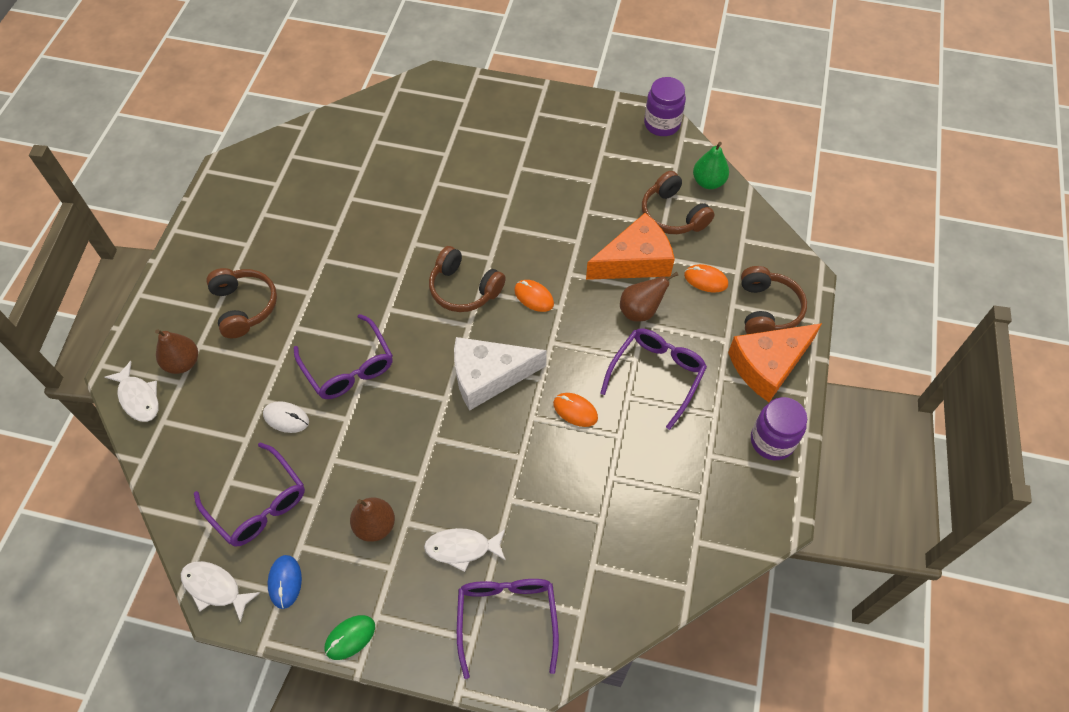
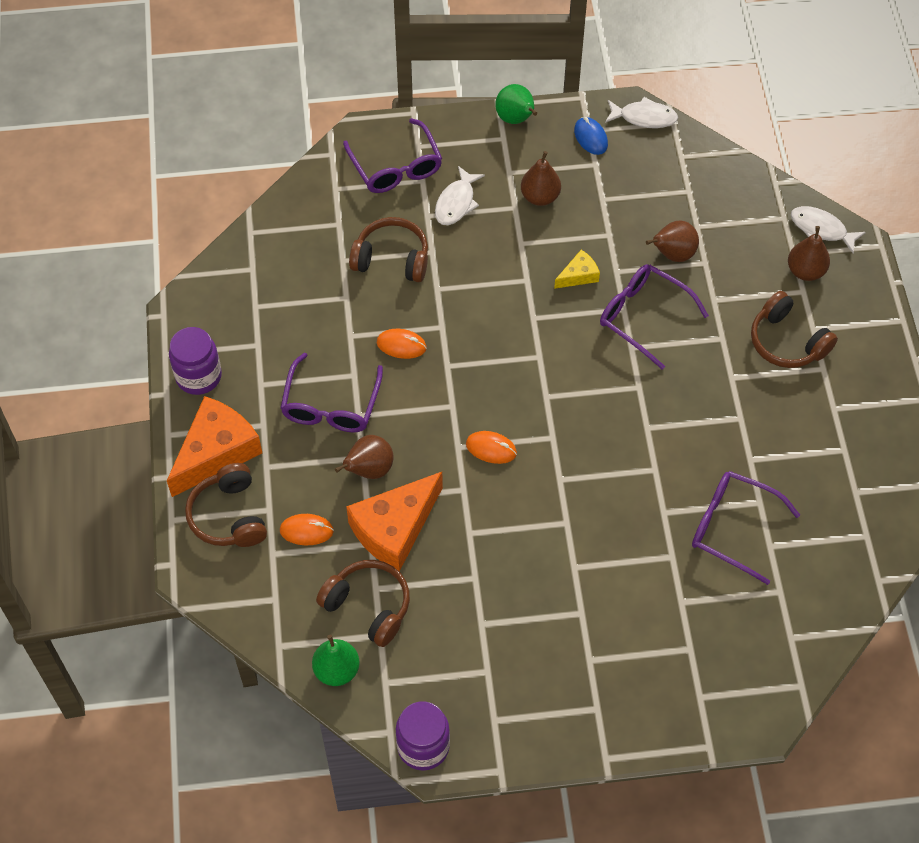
camera: 160 degrees right, 0 degrees up
purple glasses [194,442,305,547] -> purple glasses moved to [692,471,800,585]
white mouse [263,401,309,433] -> brown pear [646,221,699,262]
green mouse [325,615,375,660] -> green pear [495,84,537,124]
white fish [424,528,506,572] -> white fish turned 135 degrees clockwise [435,166,485,225]
brown headphones [429,246,506,312] -> brown headphones moved to [349,217,428,282]
white cheese [454,337,547,411] -> none
none -> yellow cheese [554,250,600,289]

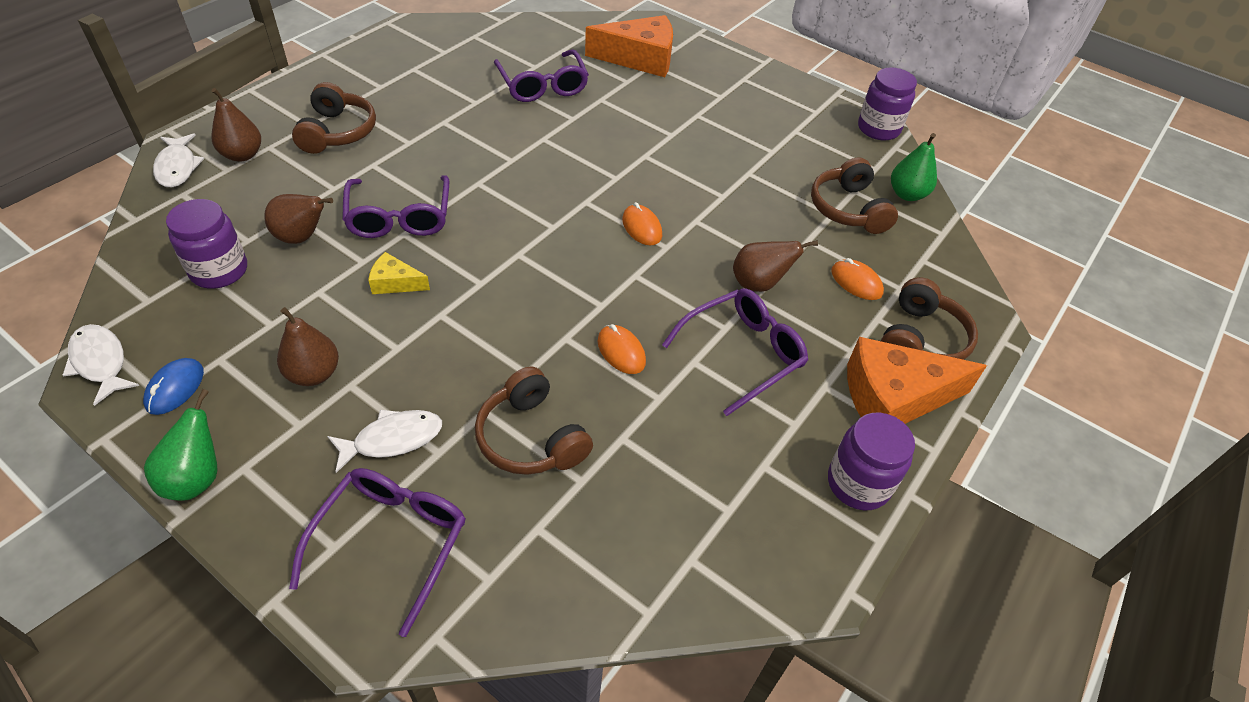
camera: 140 degrees left, 10 degrees down
orange cheese [346,472,443,572] -> orange cheese moved to [585,15,673,77]
none -> purple jar [166,199,247,289]

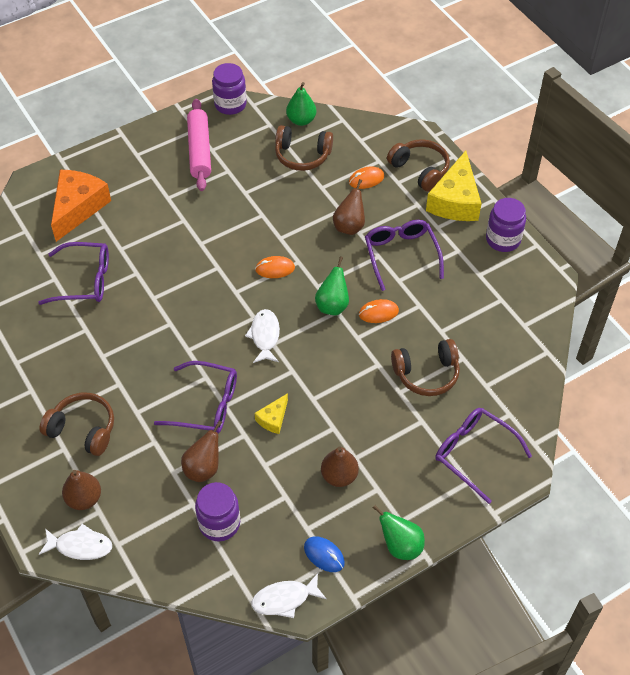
camera: 65 degrees left, 5 degrees up
white fish [327,410,442,473] -> white fish moved to [245,309,280,363]
orange cheese [847,337,987,424] -> yellow cheese [426,151,482,221]
none -> pink rolling pin [187,99,211,191]
none -> green pear [315,256,349,315]

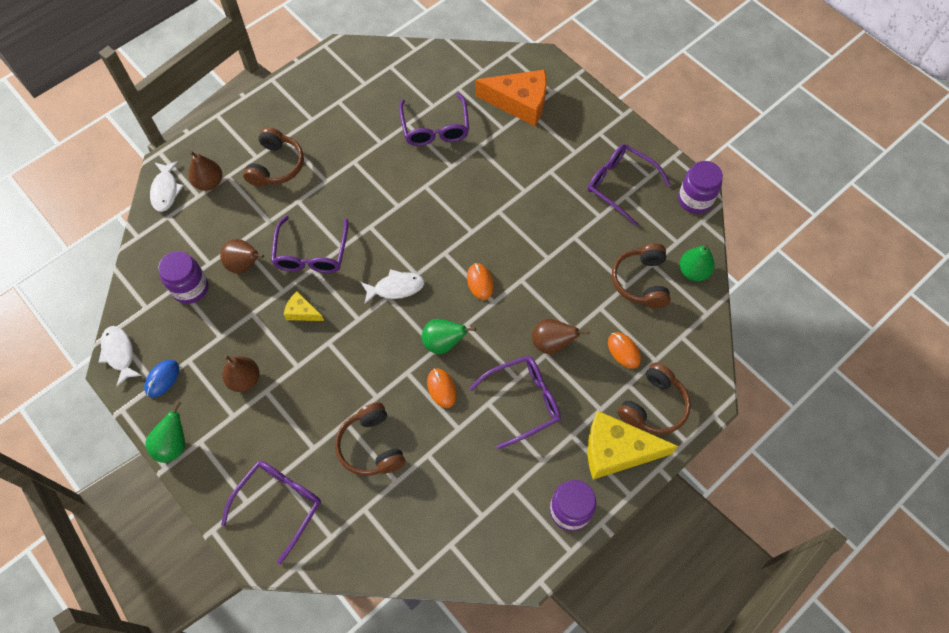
camera: 80 degrees right, 10 degrees up
pink rolling pin [187,99,211,191] -> purple glasses [588,144,671,226]

